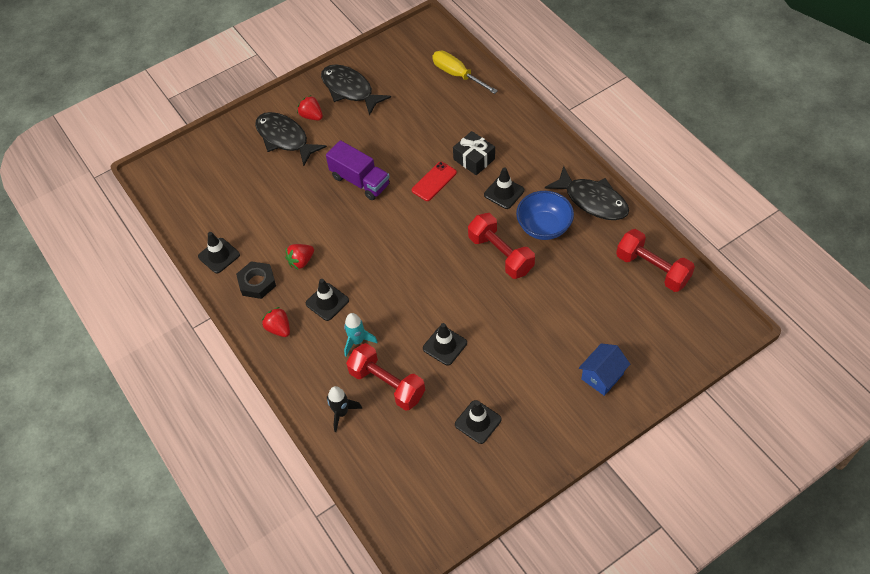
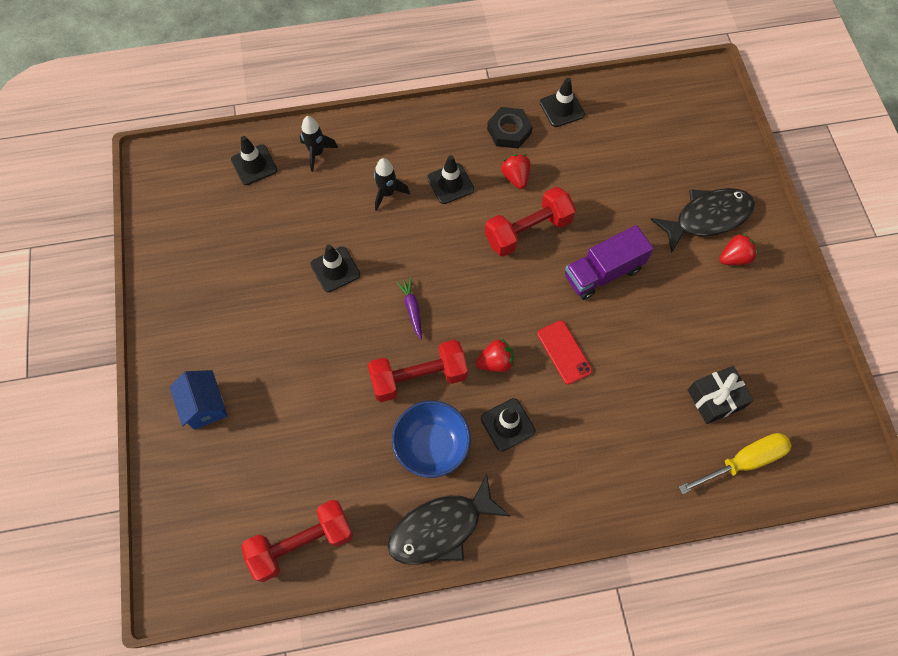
camera: 110 degrees right, 10 degrees up
red strawberry [262,307,290,337] -> red strawberry moved to [476,338,514,372]
black fish [321,64,391,116] -> none
turquoise rocket [344,313,378,357] -> black rocket [374,158,410,211]
red dumbbell [346,343,425,411] -> red dumbbell moved to [485,187,576,257]
black gift [453,131,495,175] -> black gift moved to [688,366,754,424]
black traffic cone [455,400,502,444] -> black traffic cone moved to [231,136,277,185]
none -> purple carrot [397,278,422,339]

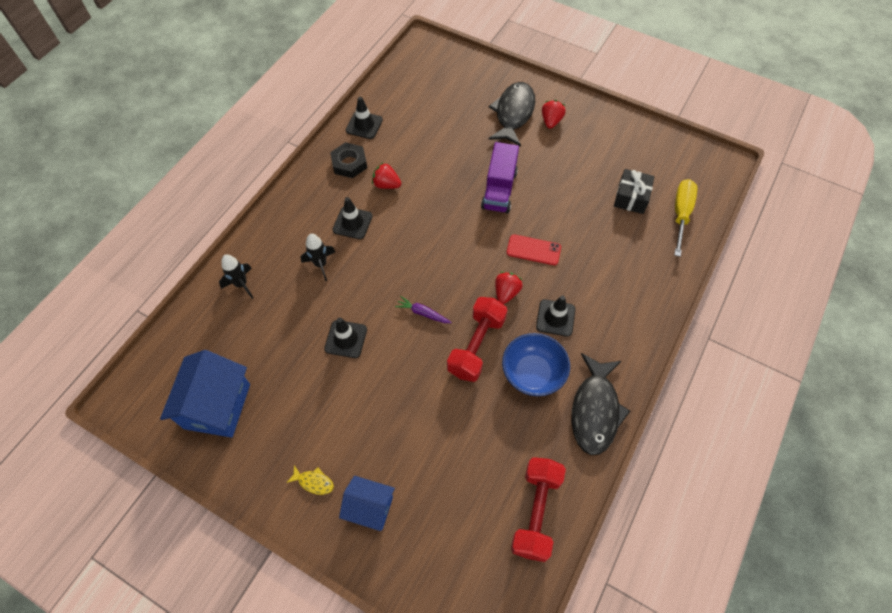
camera: 50 degrees left, 5 degrees down
black traffic cone [231,136,277,185] -> none
red dumbbell [485,187,576,257] -> none
none -> blue house [160,350,250,438]
none -> yellow fish [286,465,334,495]

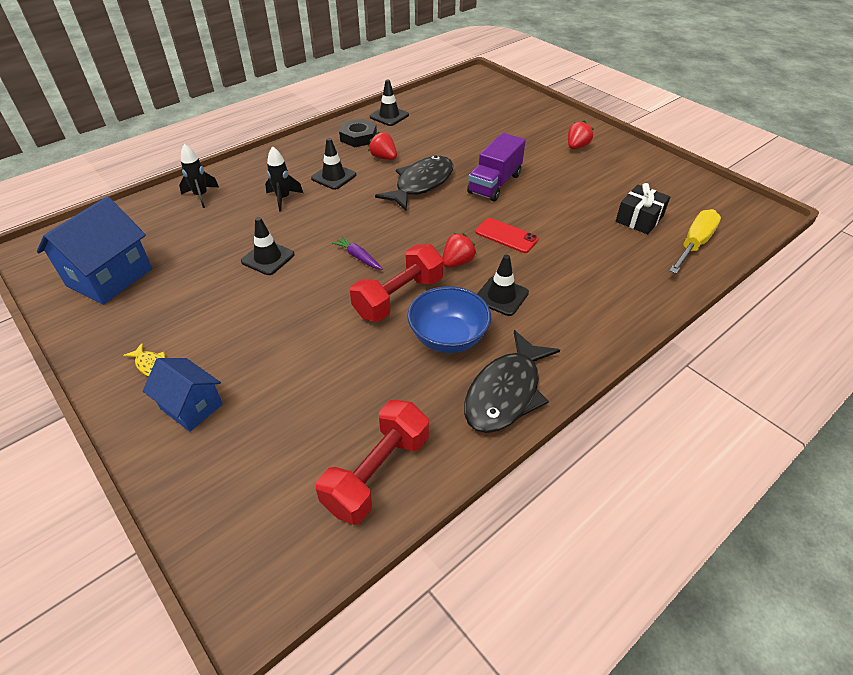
camera: 20 degrees right, 15 degrees down
black fish [488,82,535,146] -> black fish moved to [375,156,454,211]

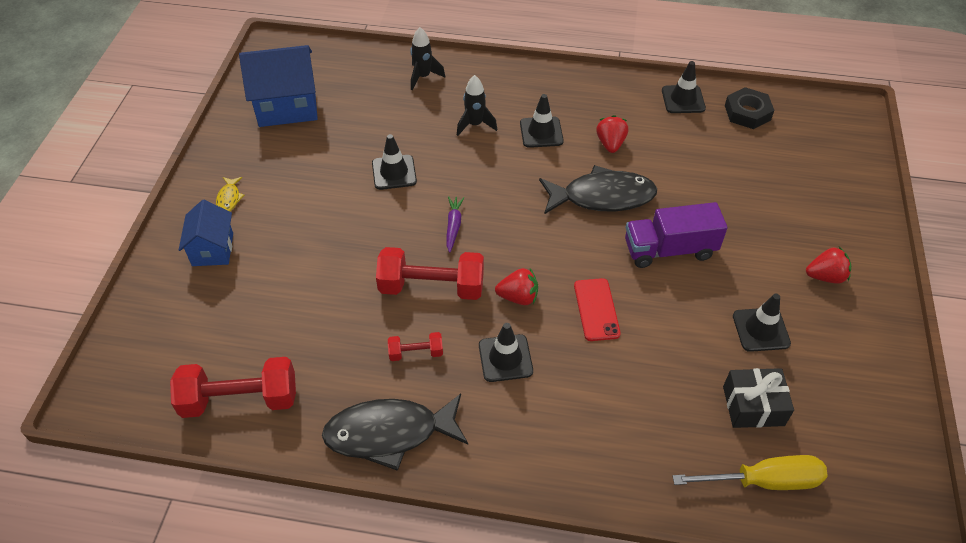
camera: 50 degrees right, 5 degrees up
black nut [339,119,377,147] -> black nut moved to [725,87,775,129]
blue bowl [407,286,491,353] -> red dumbbell [388,332,443,361]
none -> black traffic cone [733,293,791,352]

